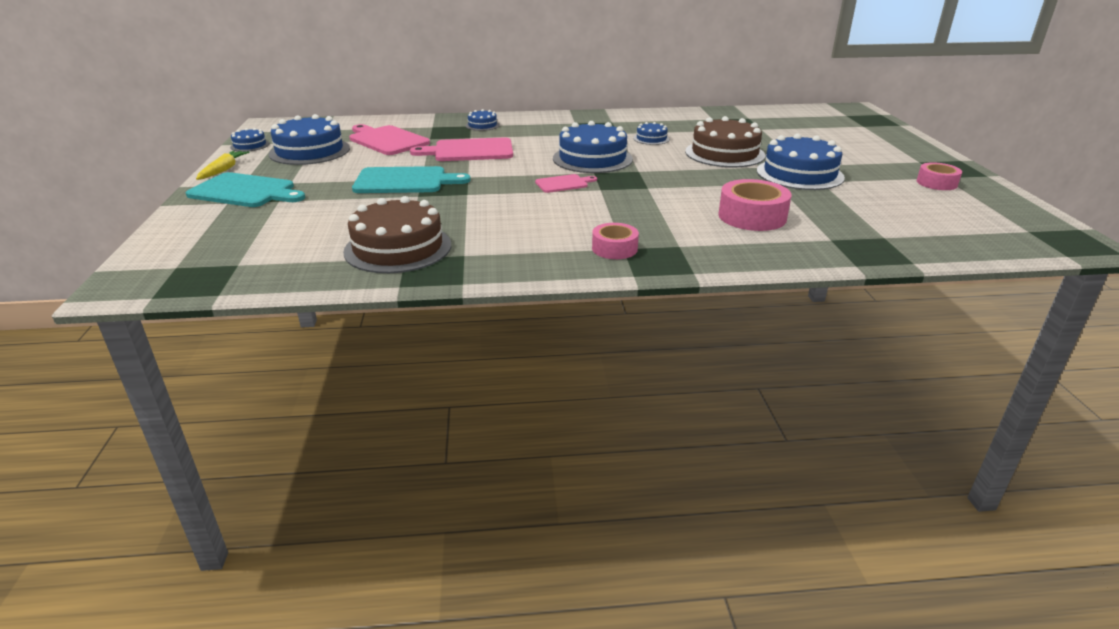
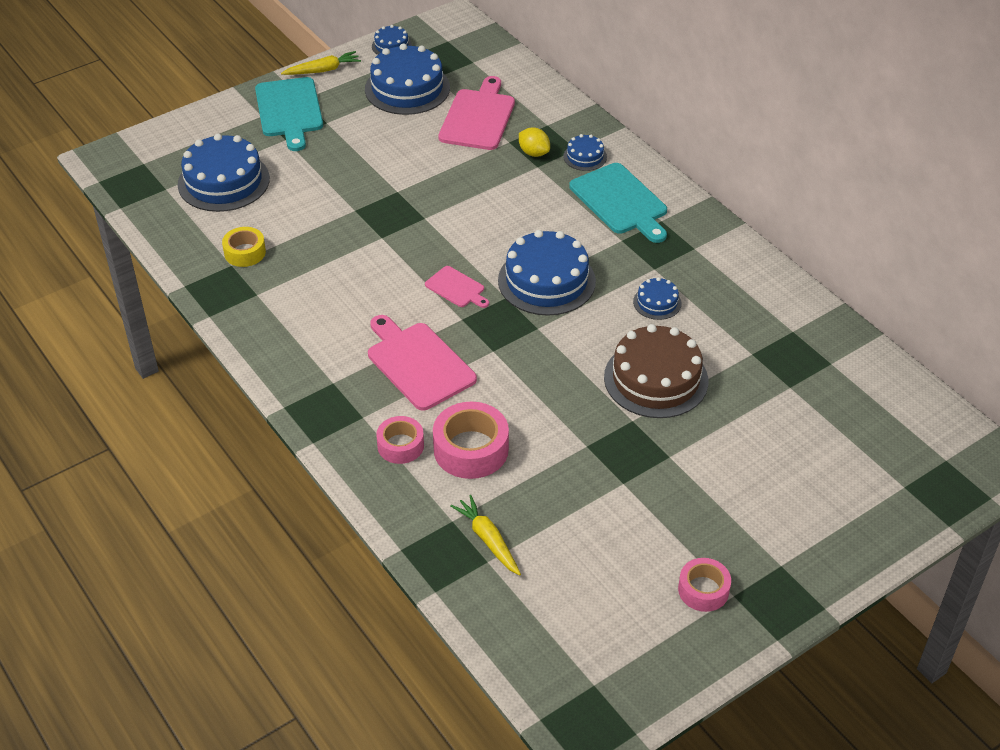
camera: 60 degrees right, 15 degrees up
brown cake [343,196,451,273] -> yellow tape [222,227,266,267]
turquoise cutting board [352,166,471,193] -> turquoise cutting board moved to [569,163,667,243]
pink cutting board [410,138,513,161] -> pink cutting board moved to [368,315,477,411]
pink tape [592,223,639,259] -> pink tape moved to [376,416,424,464]
blue cake [757,134,845,190] -> blue cake moved to [178,134,270,212]
none -> yellow carrot [450,495,521,576]
none -> yellow lemon [519,127,550,157]

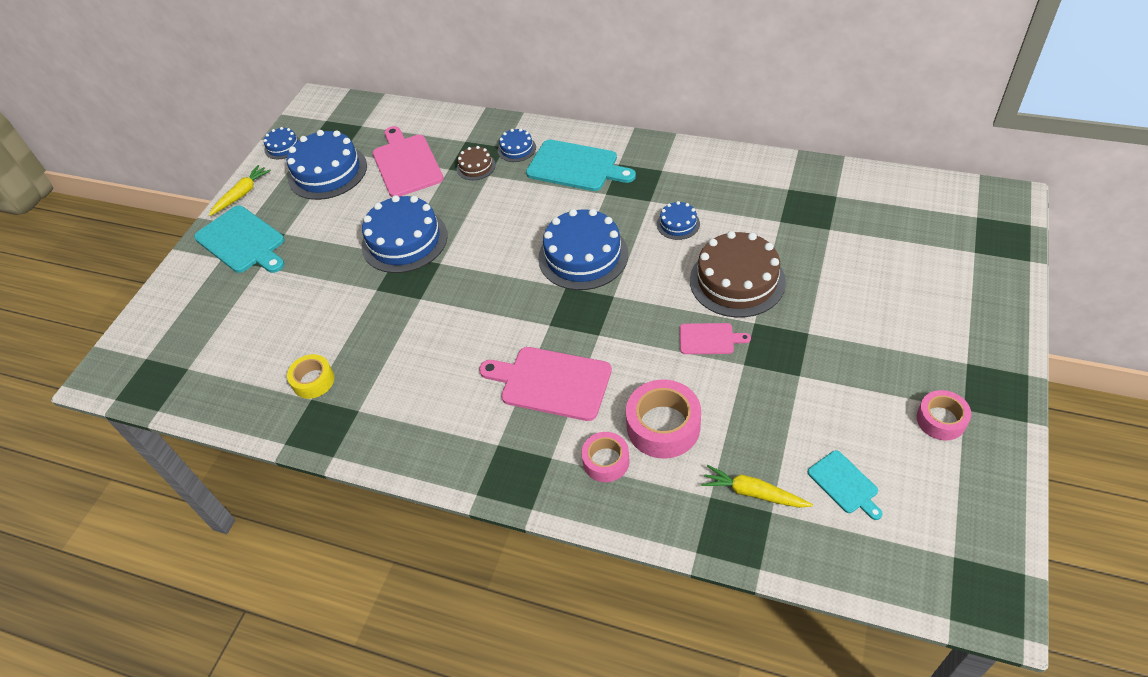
camera: 30 degrees left, 5 degrees up
blue cake [178,134,270,212] -> blue cake moved to [362,195,448,273]
pink cutting board [425,266,489,308] -> pink cutting board moved to [680,323,751,354]
yellow lemon [519,127,550,157] -> brown cake [457,146,496,180]
none -> turquoise cutting board [808,450,883,520]

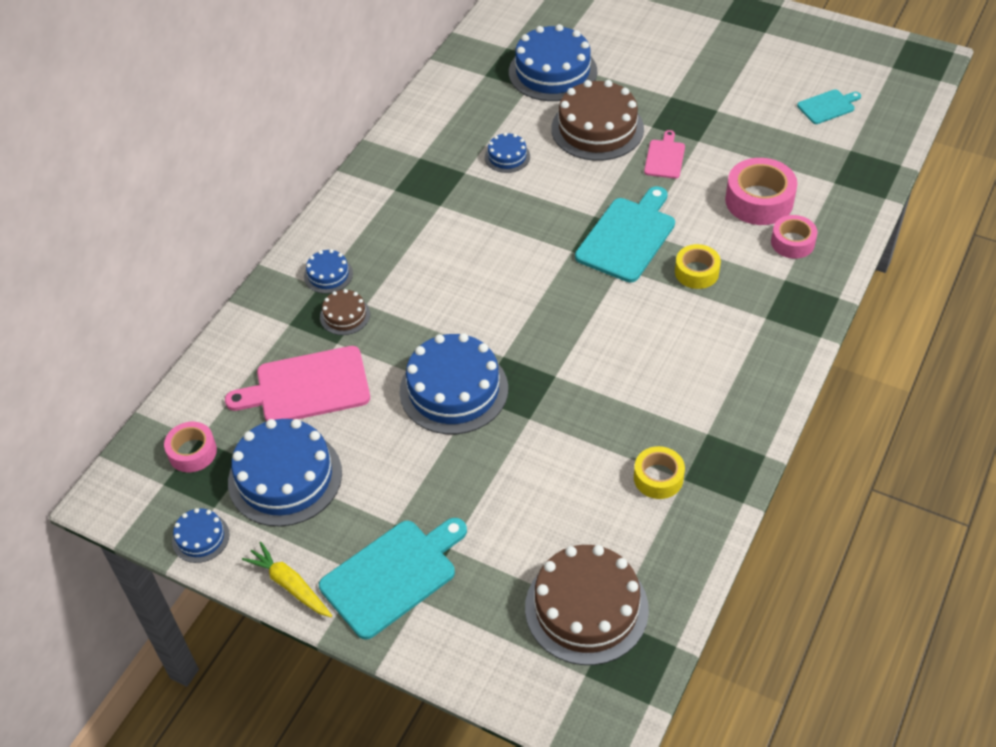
camera: 85 degrees left, 0 degrees up
pink cutting board [479,347,612,421] -> yellow tape [675,244,721,289]
turquoise cutting board [526,139,636,191] -> turquoise cutting board moved to [575,186,675,283]
blue cake [538,209,628,290] -> blue cake moved to [509,24,597,101]
yellow carrot [701,465,813,508] -> none
pink tape [917,390,971,440] -> pink tape moved to [164,422,217,472]
none -> brown cake [525,545,649,665]

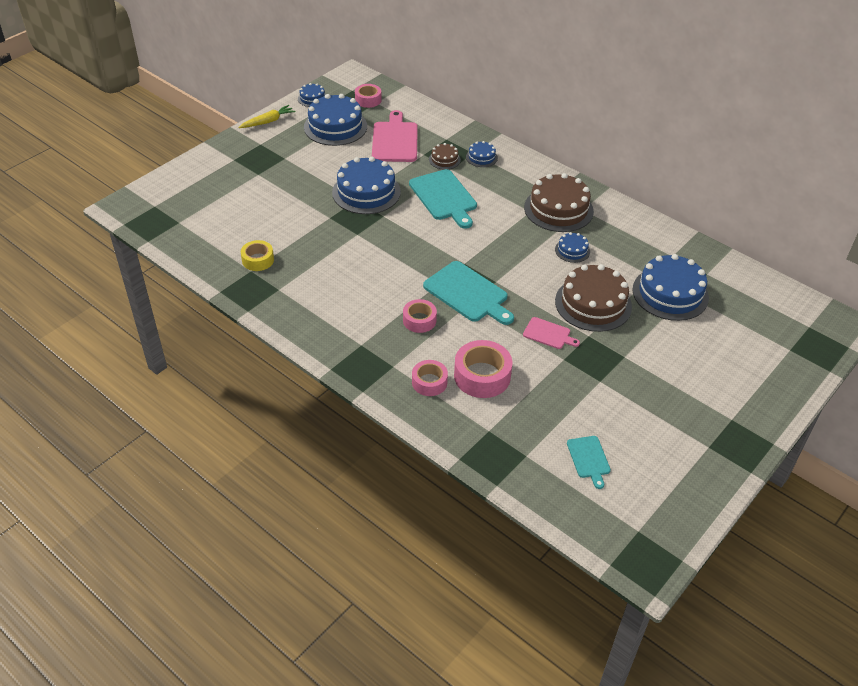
camera: 100 degrees right, 5 degrees down
turquoise cutting board [319,518,467,640] -> turquoise cutting board moved to [409,169,477,229]
brown cake [525,545,649,665] -> brown cake moved to [524,173,594,232]
yellow tape [675,244,721,289] -> pink tape [403,299,437,333]

